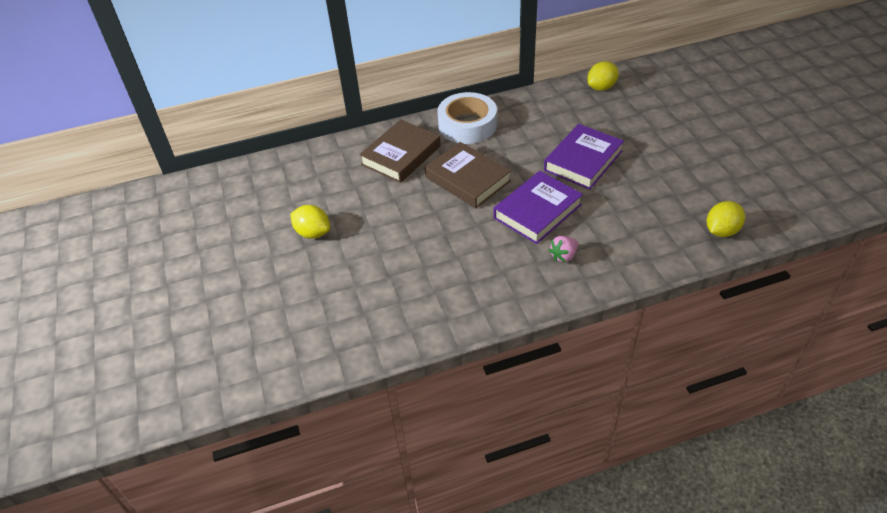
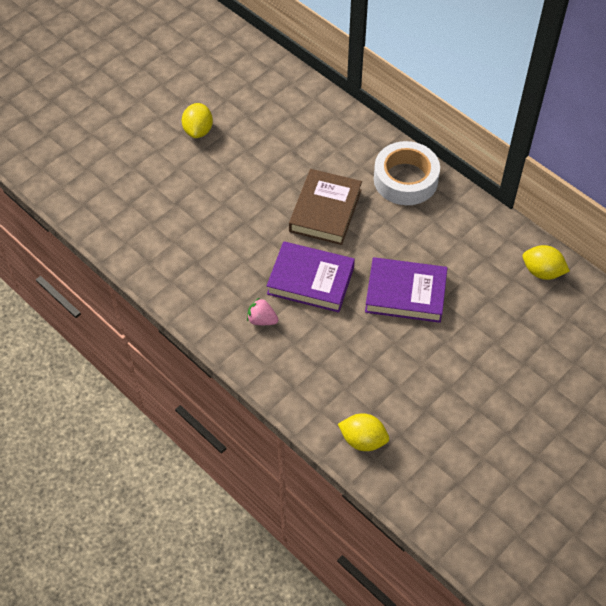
camera: 60 degrees right, 10 degrees up
brown book [359,119,441,183] -> none

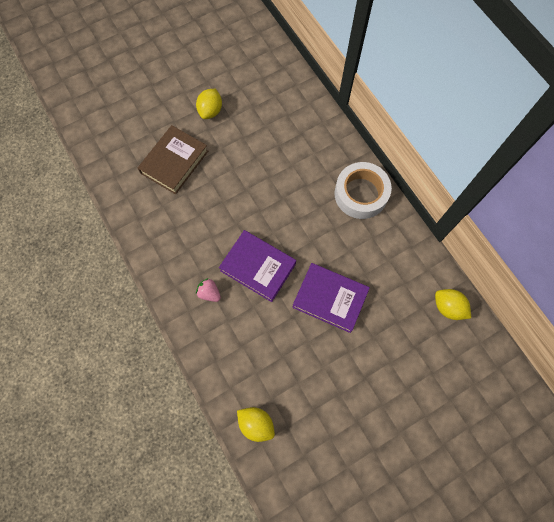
camera: 15 degrees right, 15 degrees up
brown book [289,169,362,245] -> brown book moved to [138,125,208,195]

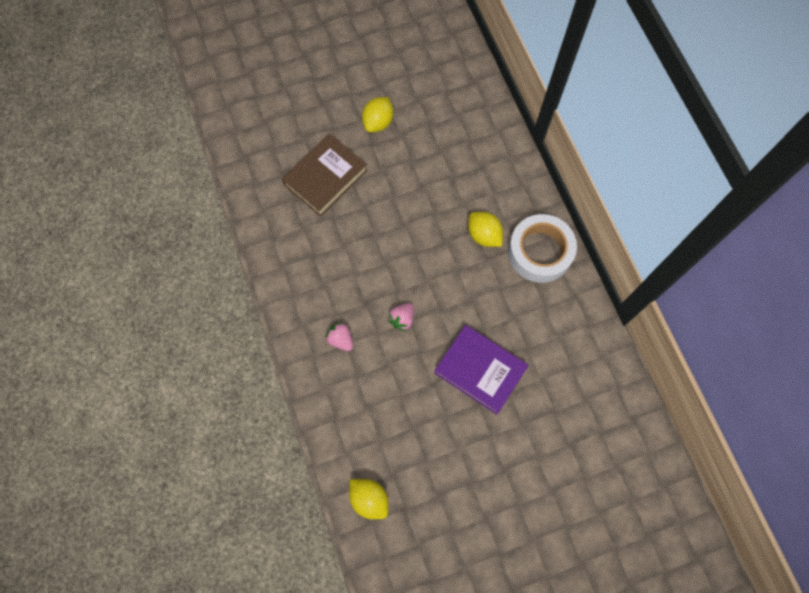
camera: 10 degrees right, 0 degrees up
purple book [219,230,296,302] -> pink strawberry [388,303,414,332]
yellow lemon [435,289,471,320] -> yellow lemon moved to [468,212,503,247]

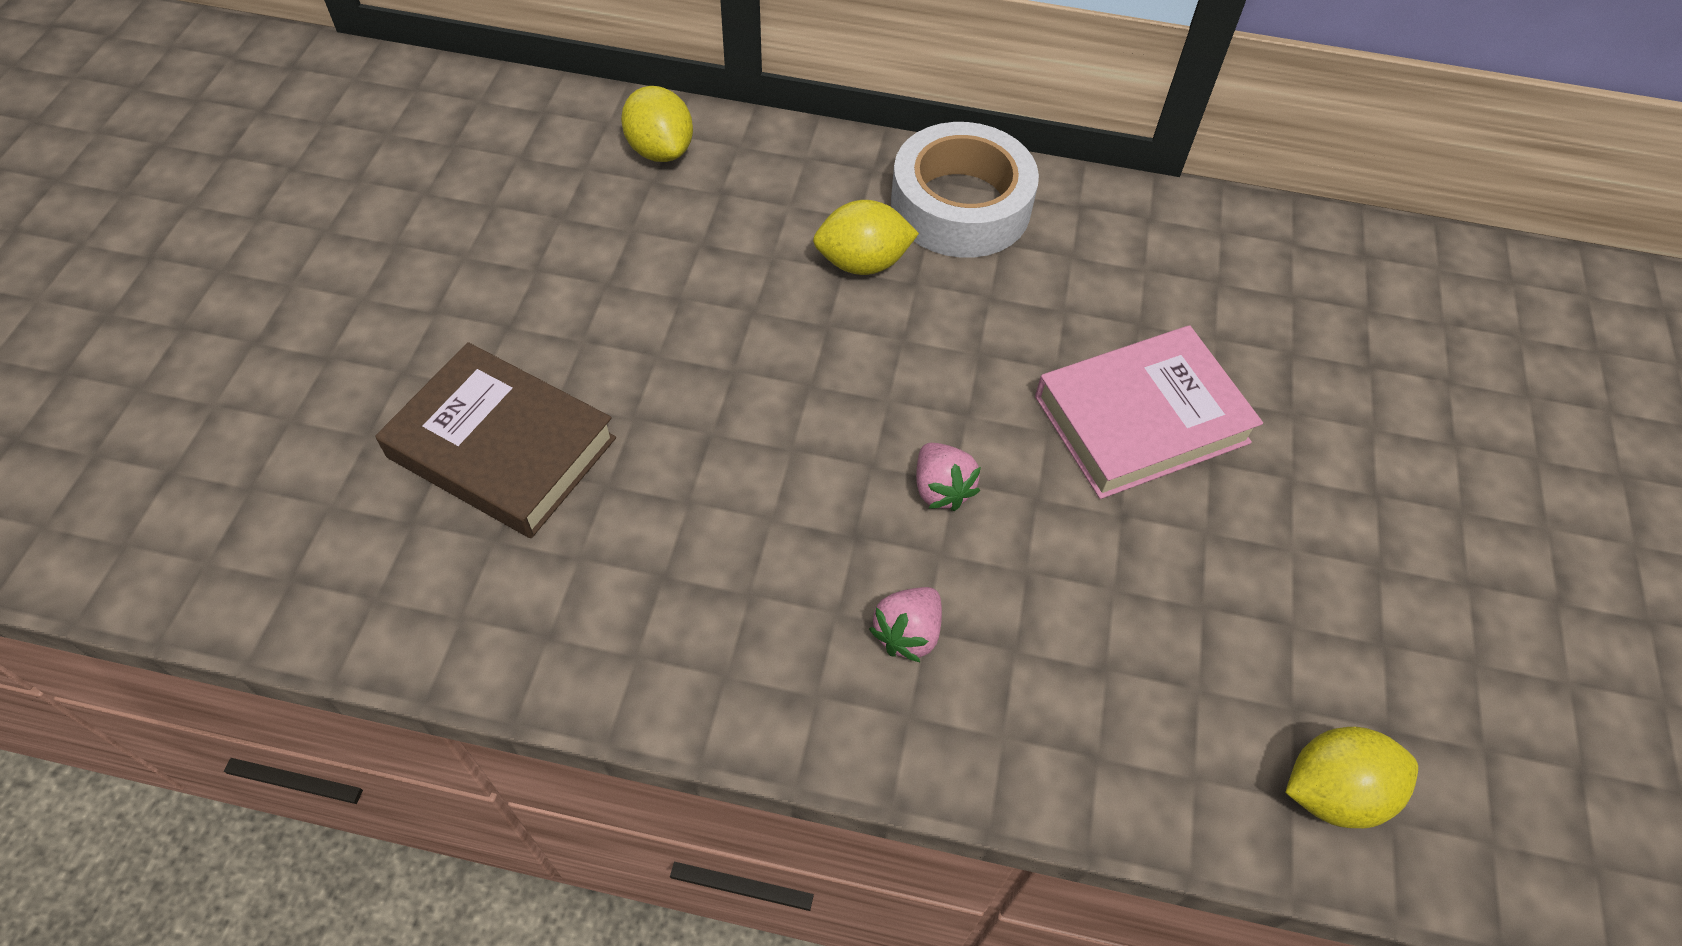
camera: 60 degrees left, 15 degrees down
brown book [282,134,368,217] -> brown book turned 45 degrees counterclockwise [375,342,616,538]
pink strawberry [325,322,353,351] -> pink strawberry turned 45 degrees counterclockwise [869,587,942,662]
yellow lemon [362,97,393,132] -> yellow lemon moved to [621,86,693,162]
purple book [434,325,529,415] -> pink book [1035,325,1263,499]

